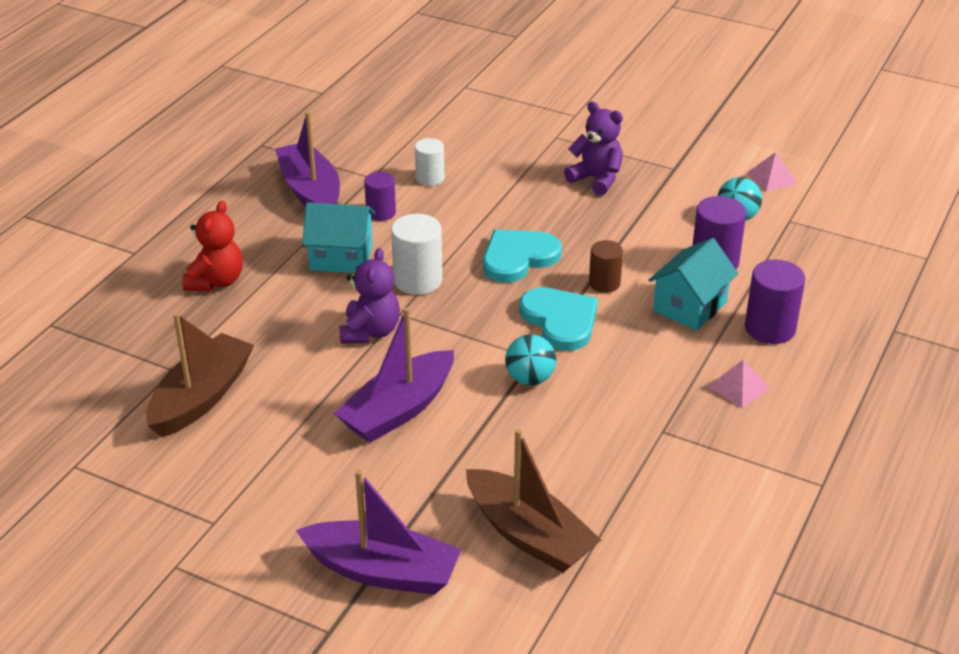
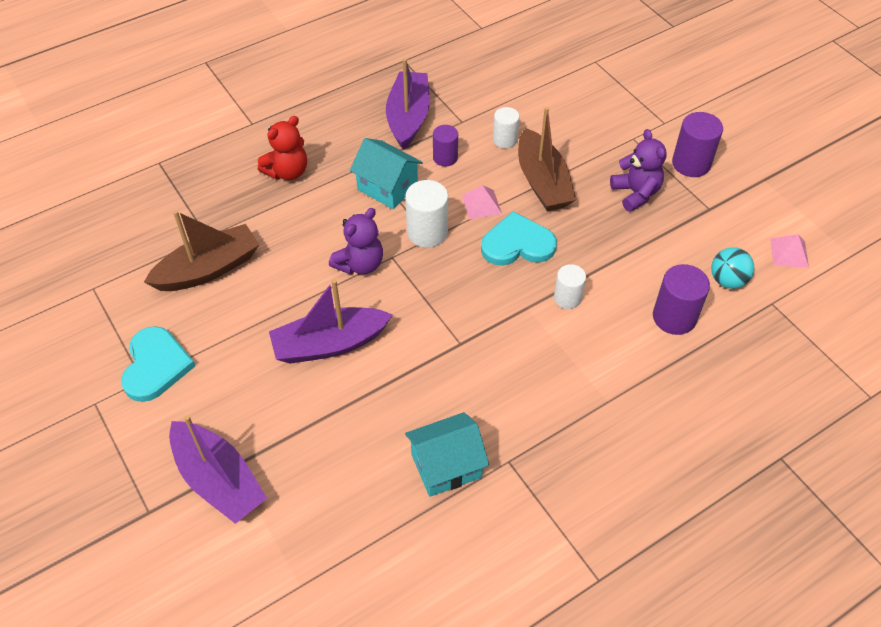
camera: 30 degrees right, 15 degrees up
brown boat [466,429,601,573] -> brown boat moved to [518,107,576,211]
turquoise ball [505,334,556,385] -> none
turquoise heart [519,287,598,351] -> turquoise heart moved to [121,326,195,402]
brown cylinder [589,240,623,293] -> white cylinder [554,264,586,309]
turquoise house [648,238,738,331] -> turquoise house moved to [405,412,489,497]
pink pyramid [708,360,770,408] -> pink pyramid moved to [462,185,502,220]
purple cylinder [745,259,805,344] -> purple cylinder moved to [672,112,723,177]

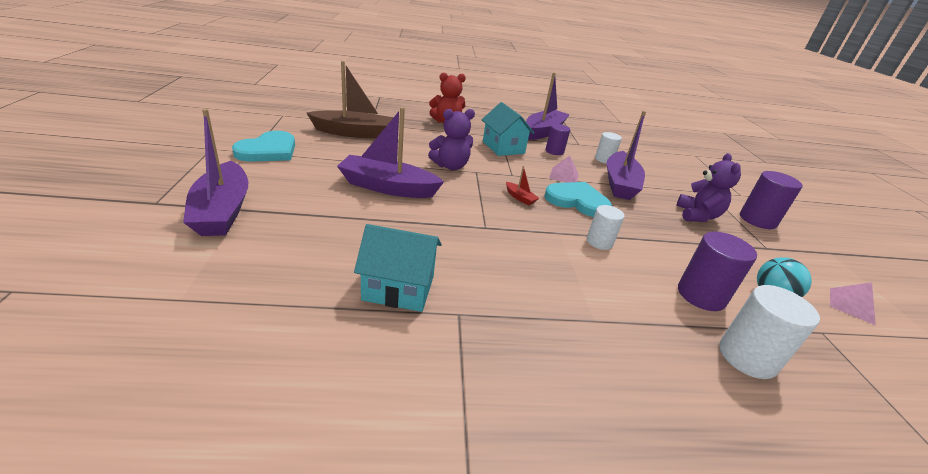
camera: 25 degrees right, 20 degrees down
white cylinder [405,180,448,248] -> white cylinder moved to [719,285,820,379]
brown boat [518,107,576,211] -> purple boat [606,111,646,200]
none -> red boat [506,166,539,206]

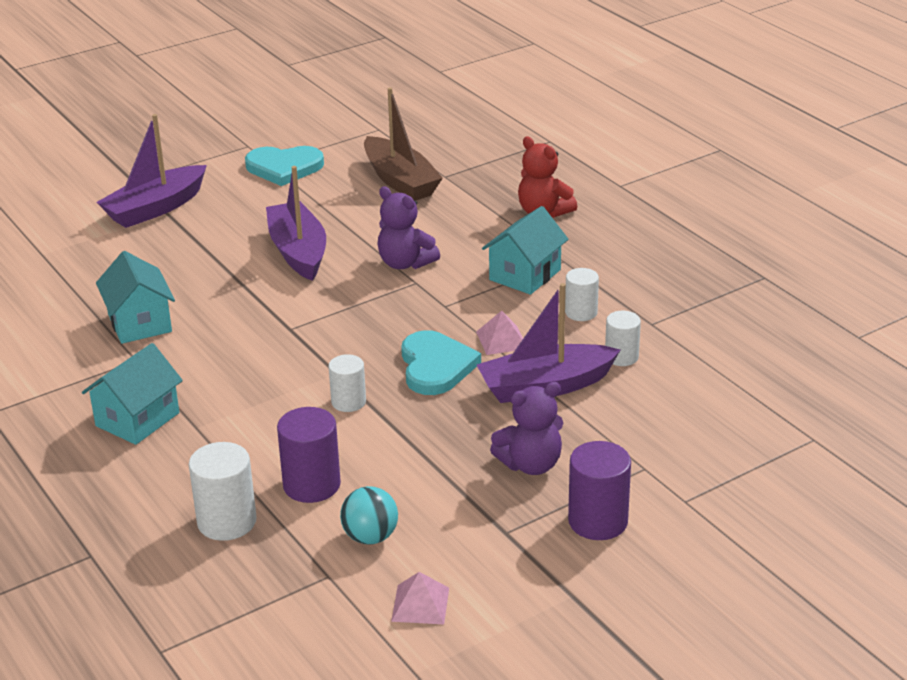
camera: 65 degrees right, 0 degrees up
red boat [506,166,539,206] -> none
purple boat [526,72,570,140] -> none
purple cylinder [546,124,570,155] -> white cylinder [565,268,599,321]
none -> turquoise house [82,343,183,445]

